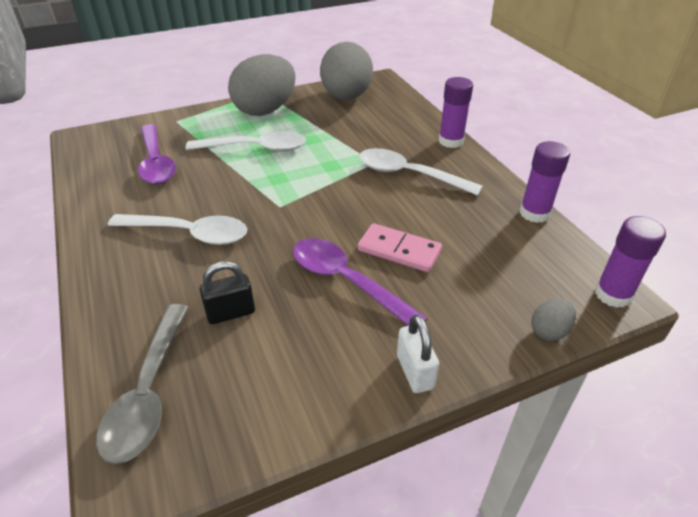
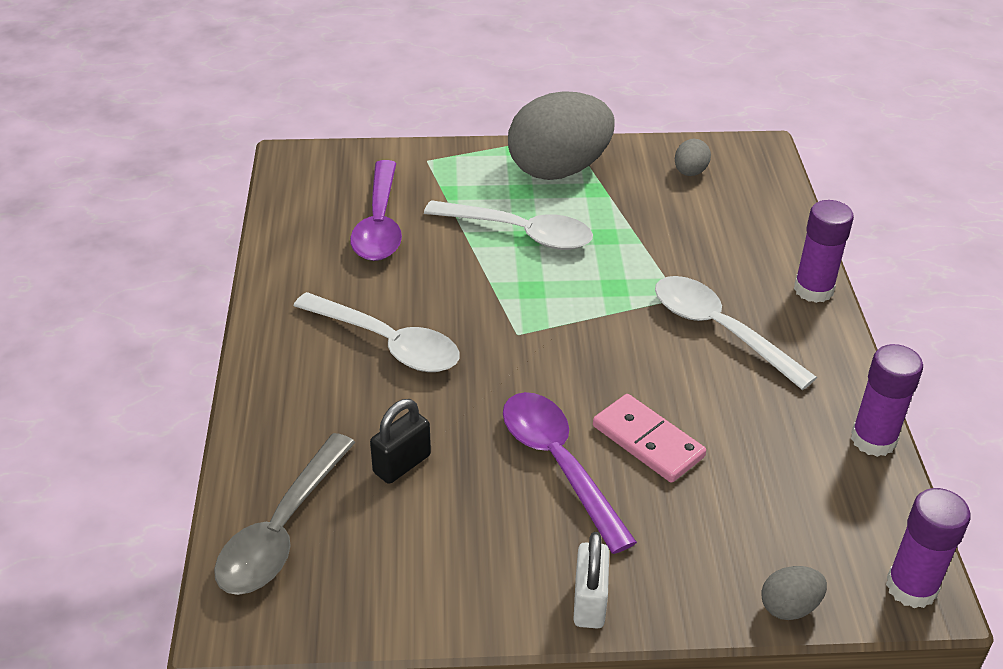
camera: 20 degrees right, 0 degrees up
black padlock [200,261,255,324] -> black padlock turned 45 degrees counterclockwise [370,399,431,484]
grey egg [320,42,373,100] -> grey egg [675,139,711,176], size x0.42

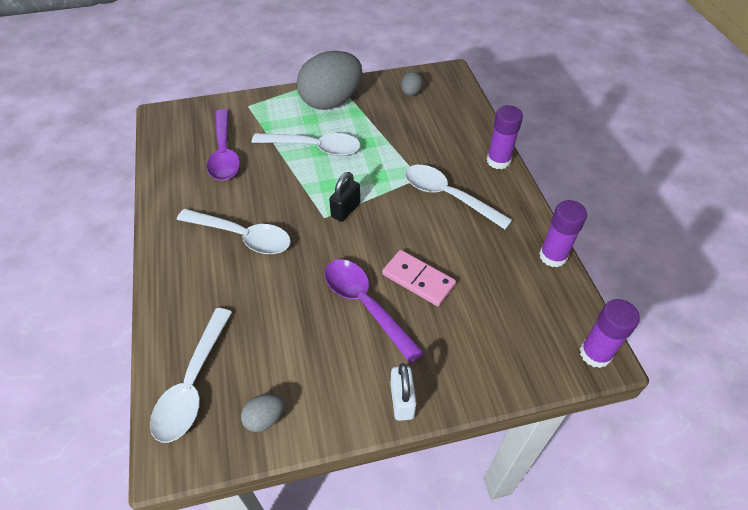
camera: 10 degrees left, 10 degrees up
grey spoon [214,433,356,595] -> white spoon [150,308,232,443]
black padlock [370,399,431,484] -> black padlock moved to [329,172,360,222]
grey egg [761,566,827,620] -> grey egg moved to [241,394,284,432]

